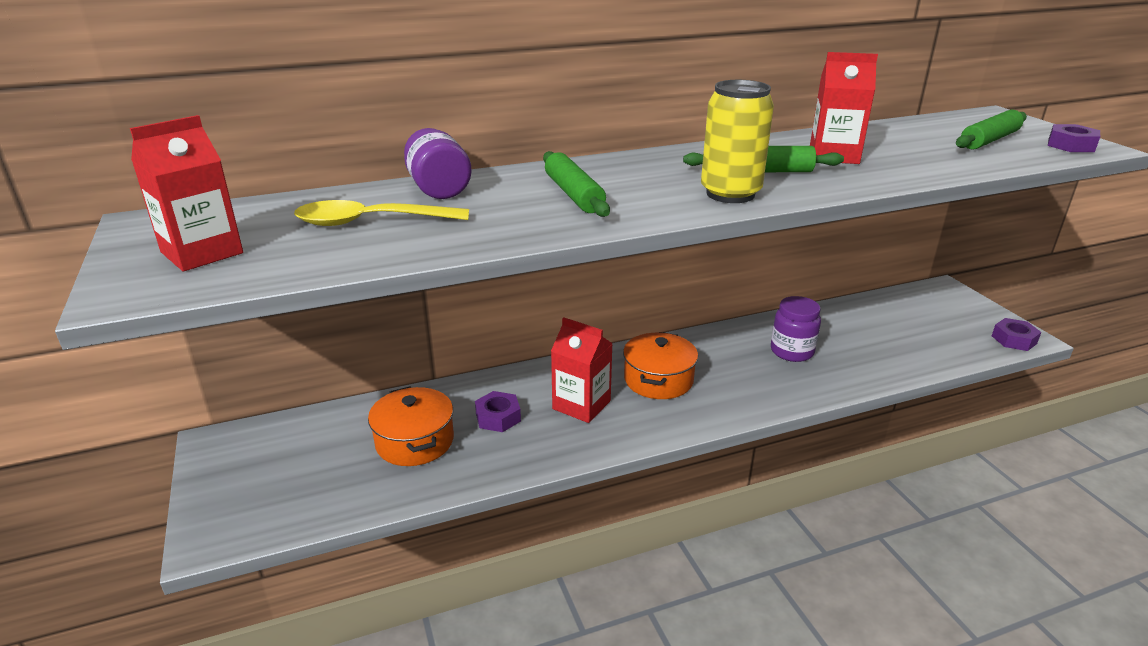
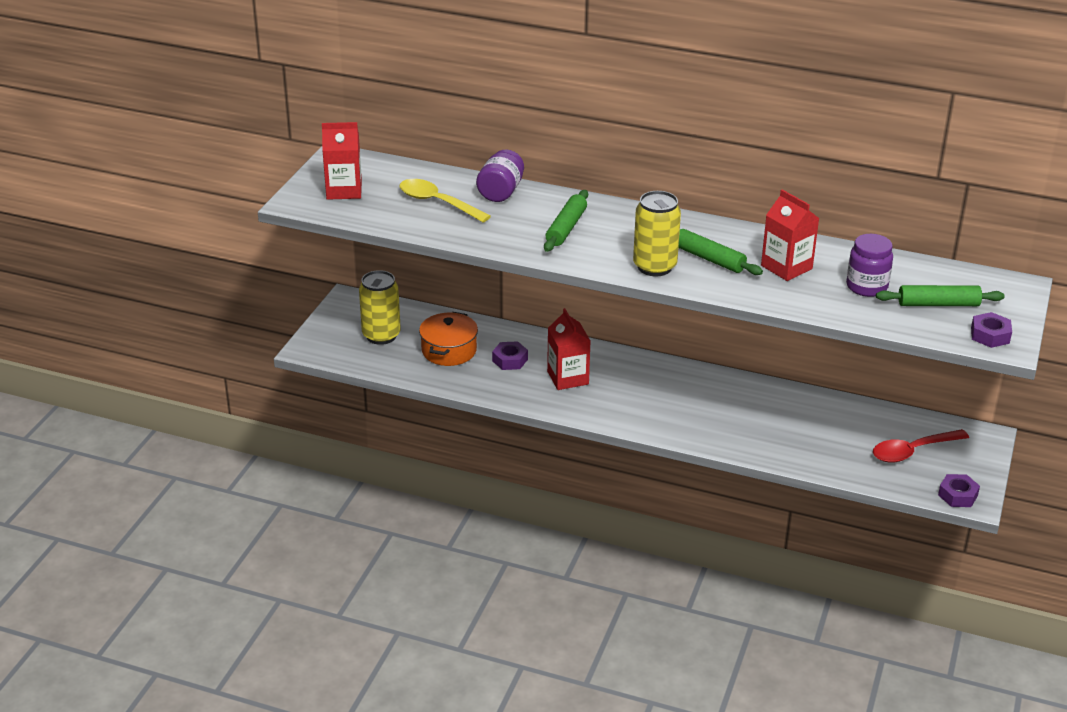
camera: 40 degrees right, 5 degrees up
orange pot [623,332,698,399] -> none
purple jar [771,296,821,362] -> purple jar moved to [846,234,893,297]
none -> yellow can [359,270,401,345]
none -> red spoon [873,429,969,463]

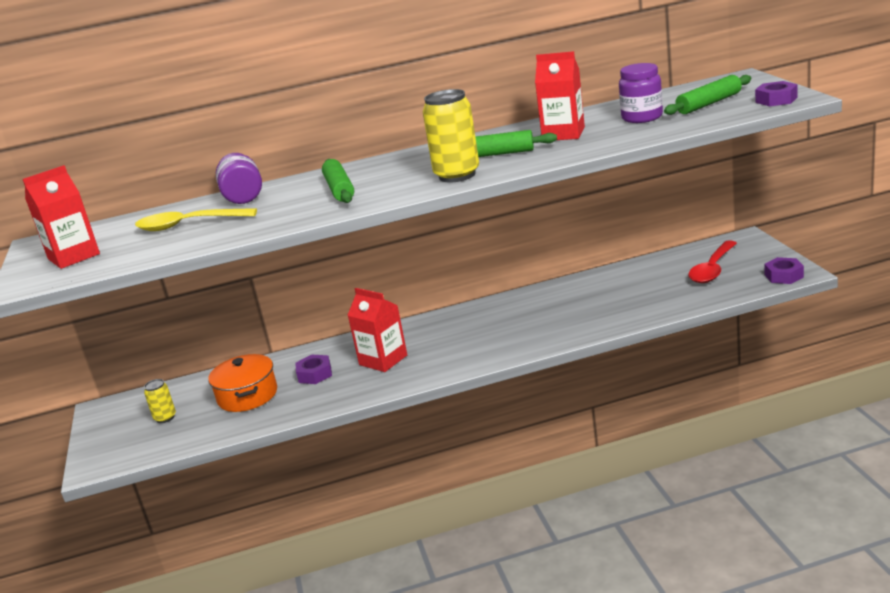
camera: 30 degrees left, 10 degrees down
yellow can [359,270,401,345] -> yellow can [144,379,176,423], size x0.52

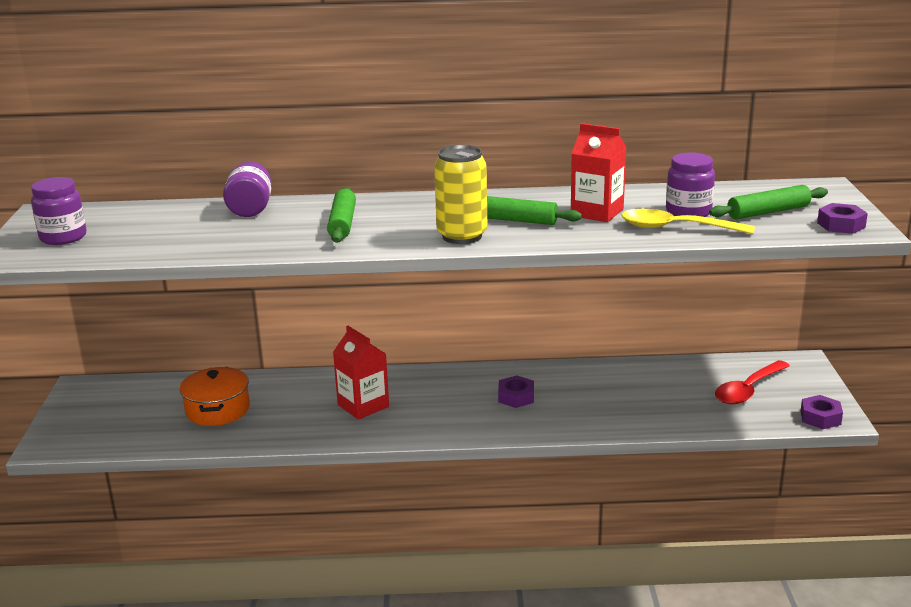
camera: 10 degrees right, 0 degrees up
red carton [23,165,100,269] -> purple jar [31,177,86,245]
yellow spoon [135,208,257,231] -> yellow spoon moved to [621,209,755,234]
yellow can [144,379,176,423] -> none
purple nut [295,354,332,384] -> purple nut moved to [498,375,534,408]

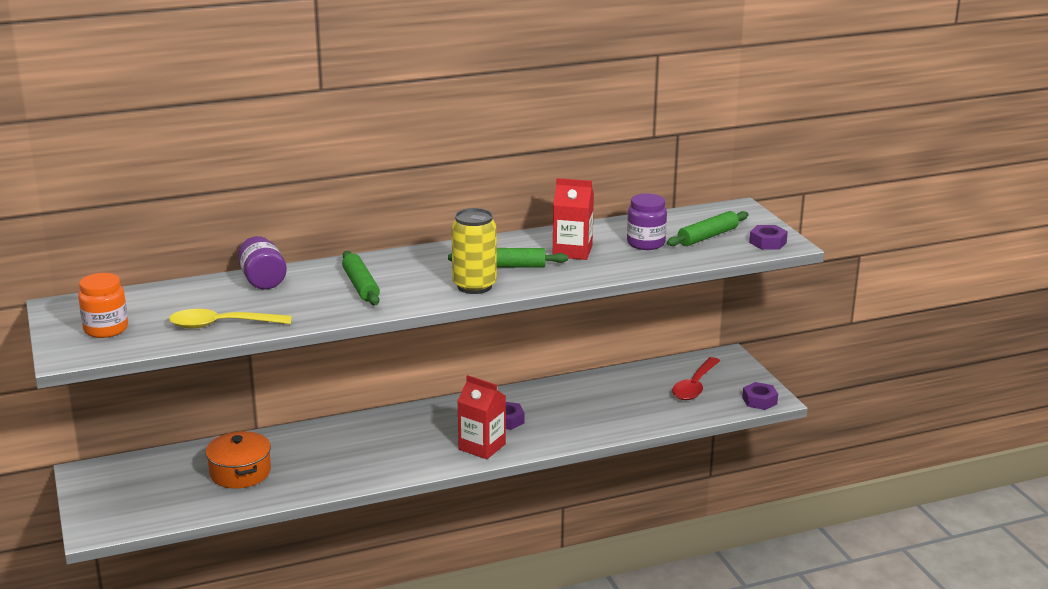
camera: 20 degrees left, 0 degrees up
purple jar [31,177,86,245] -> orange jar [78,273,128,338]
red carton [333,326,389,420] -> red carton moved to [457,375,506,459]
yellow spoon [621,209,755,234] -> yellow spoon moved to [169,309,292,329]

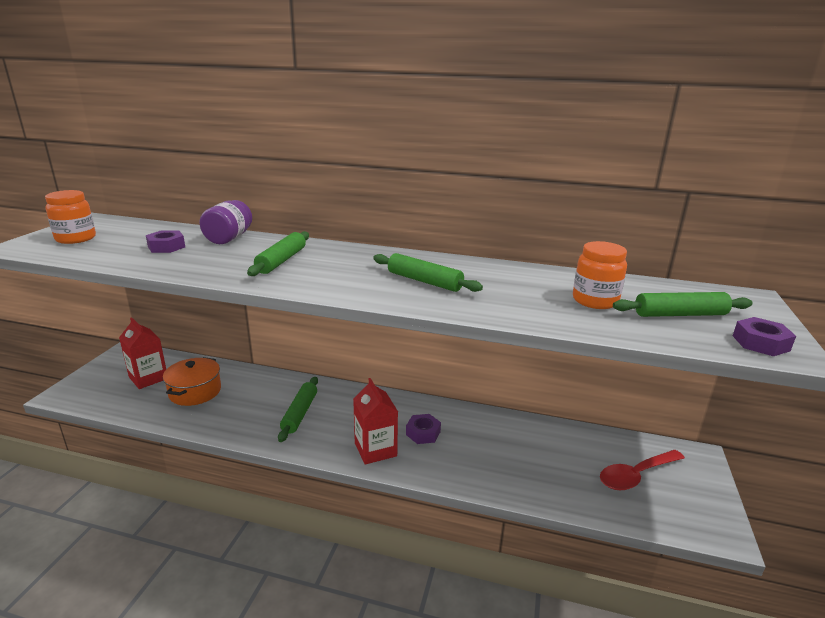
camera: 35 degrees right, 0 degrees up
yellow spoon [169,309,292,329] -> none
yellow can [451,208,497,294] -> none
red carton [553,178,594,260] -> red carton moved to [119,317,166,389]
purple jar [627,193,667,250] -> orange jar [573,241,627,309]
purple nut [742,382,778,410] -> purple nut moved to [146,230,185,253]
none -> green rolling pin [278,377,318,442]

